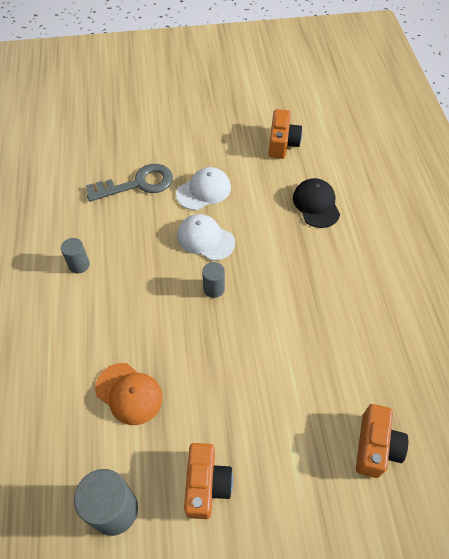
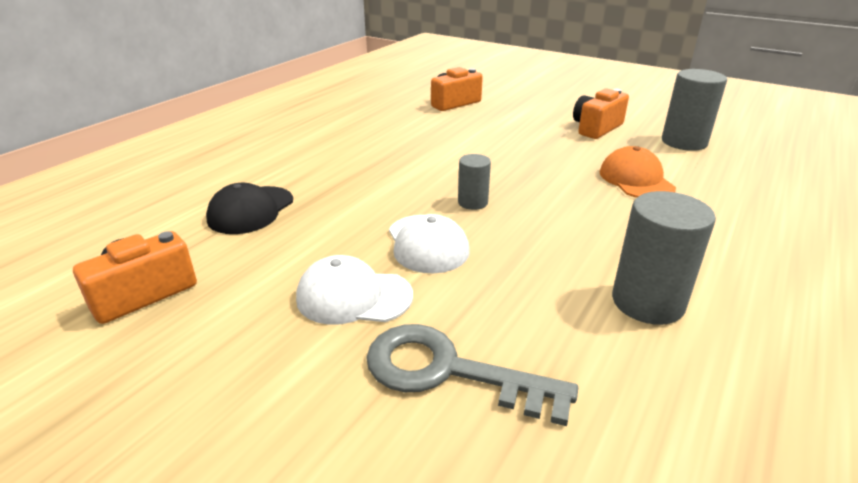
camera: 140 degrees left, 25 degrees down
grey cylinder [61,238,90,274] -> grey cylinder [612,191,716,325], size x1.77

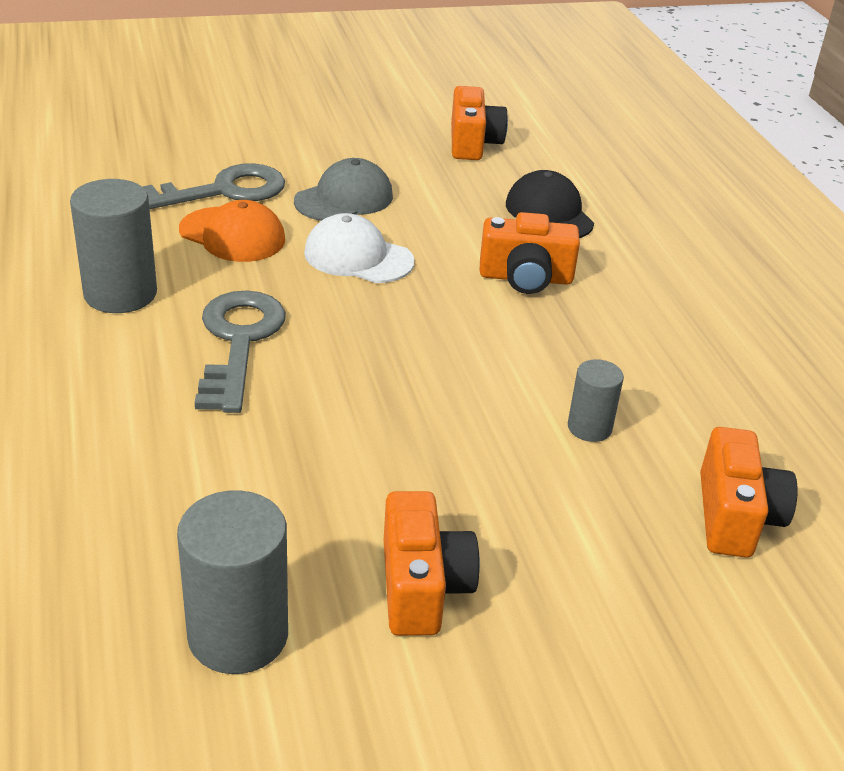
camera: 130 degrees right, 5 degrees up
white cap [296,255,413,325] -> grey cap [294,158,393,221]
grey cylinder [458,154,491,210] -> grey cylinder moved to [568,359,624,442]
orange cap [599,146,676,198] -> orange cap moved to [179,200,285,262]
none -> grey key [195,290,286,413]
none -> orange camera [480,212,580,294]

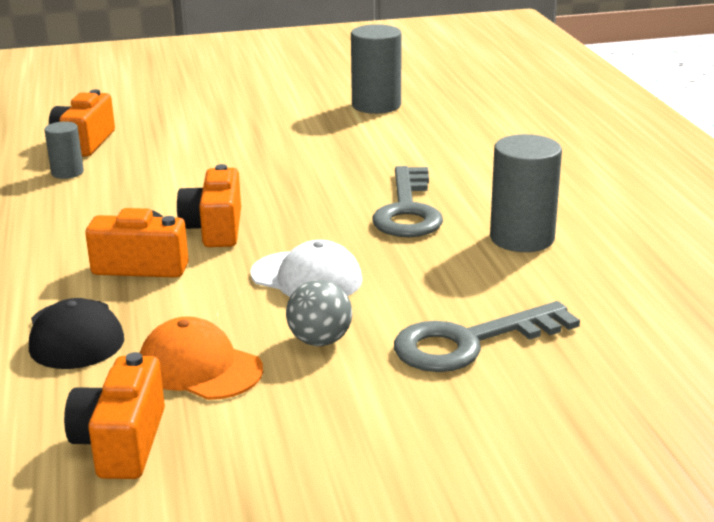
camera: 175 degrees left, 10 degrees down
orange cap [179,200,285,262] -> orange cap moved to [140,316,263,400]
grey cap [294,158,393,221] -> grey ball [286,280,352,346]
orange camera [384,491,480,636] -> orange camera moved to [177,164,241,247]
grey cylinder [568,359,624,442] -> grey cylinder moved to [44,121,84,179]

